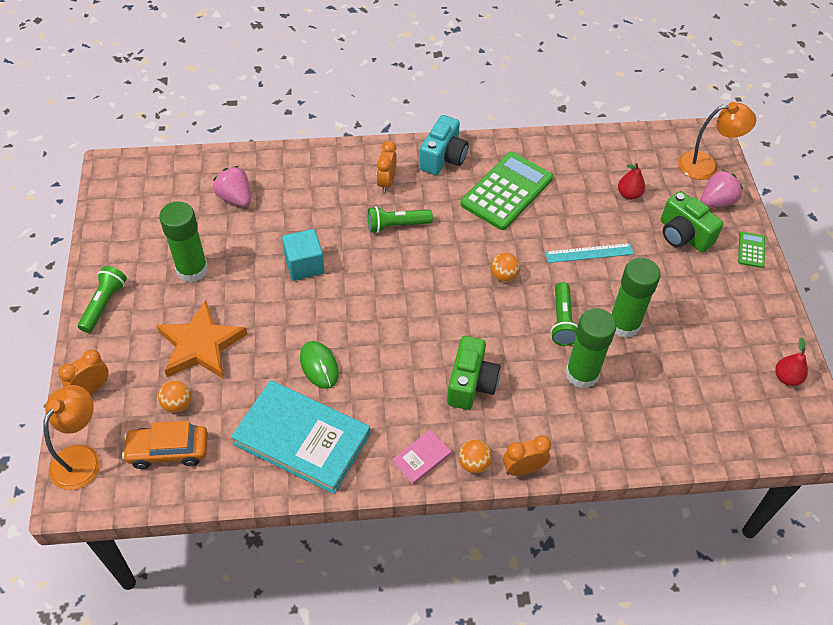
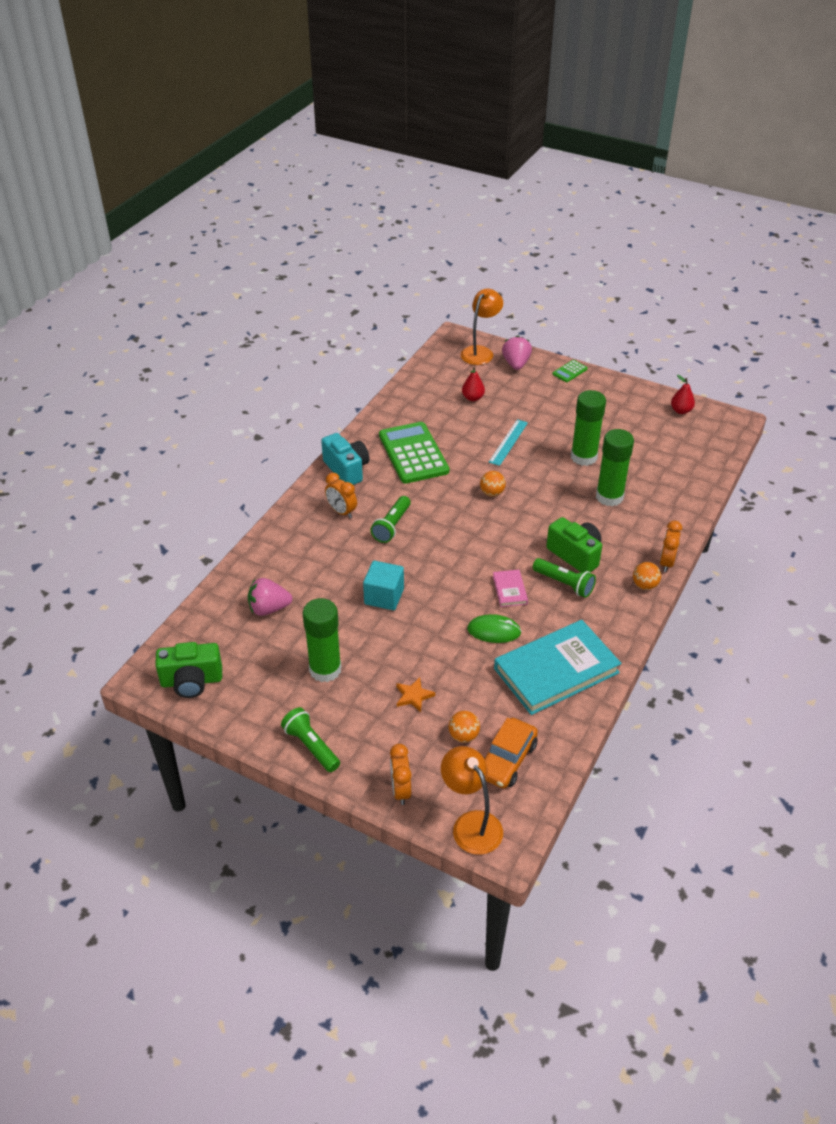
camera: 55 degrees left, 10 degrees down
orange star [156,300,248,379] -> orange star [396,677,435,712], size x0.45
pink book [392,430,451,485] -> pink book moved to [493,570,528,607]
green flashlight [551,282,578,346] -> green flashlight moved to [532,558,596,598]
green camera [661,191,724,252] -> green camera moved to [155,642,222,698]
green calculator [738,231,765,268] -> green calculator turned 90 degrees counterclockwise [552,360,588,382]

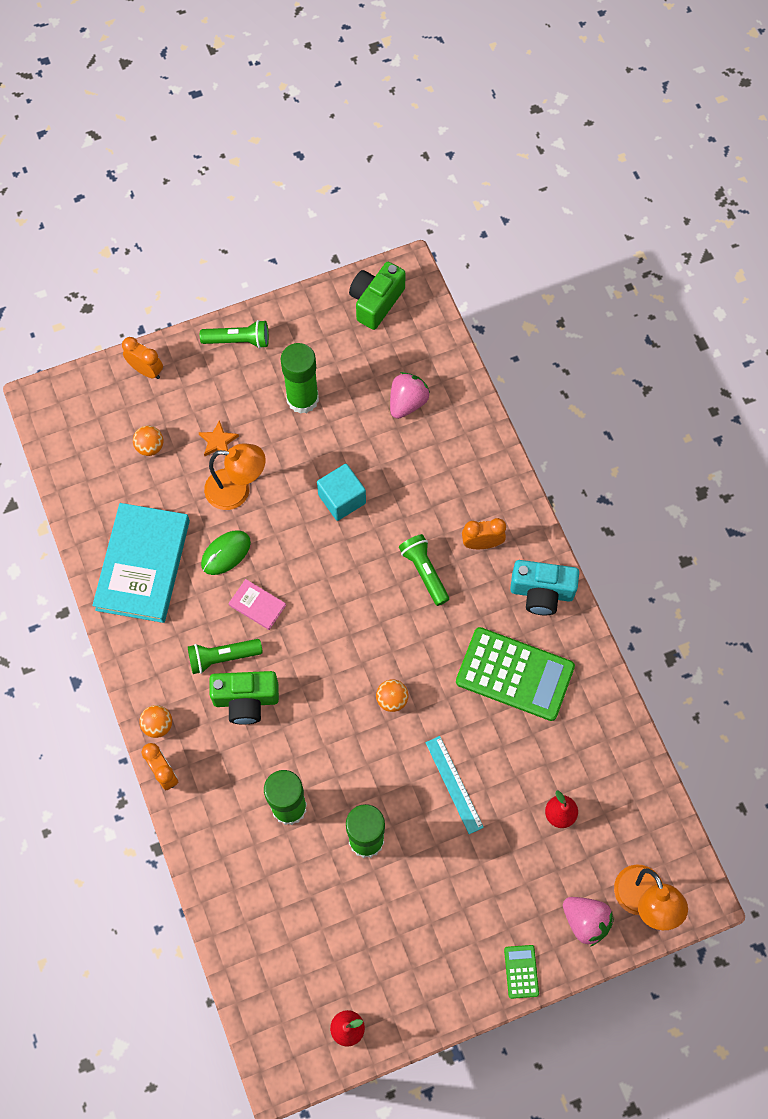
camera: 130 degrees right, 25 degrees up
orange lamp [441,746,503,855] -> orange lamp moved to [204,443,266,510]
orange car [484,718,538,788] -> none

